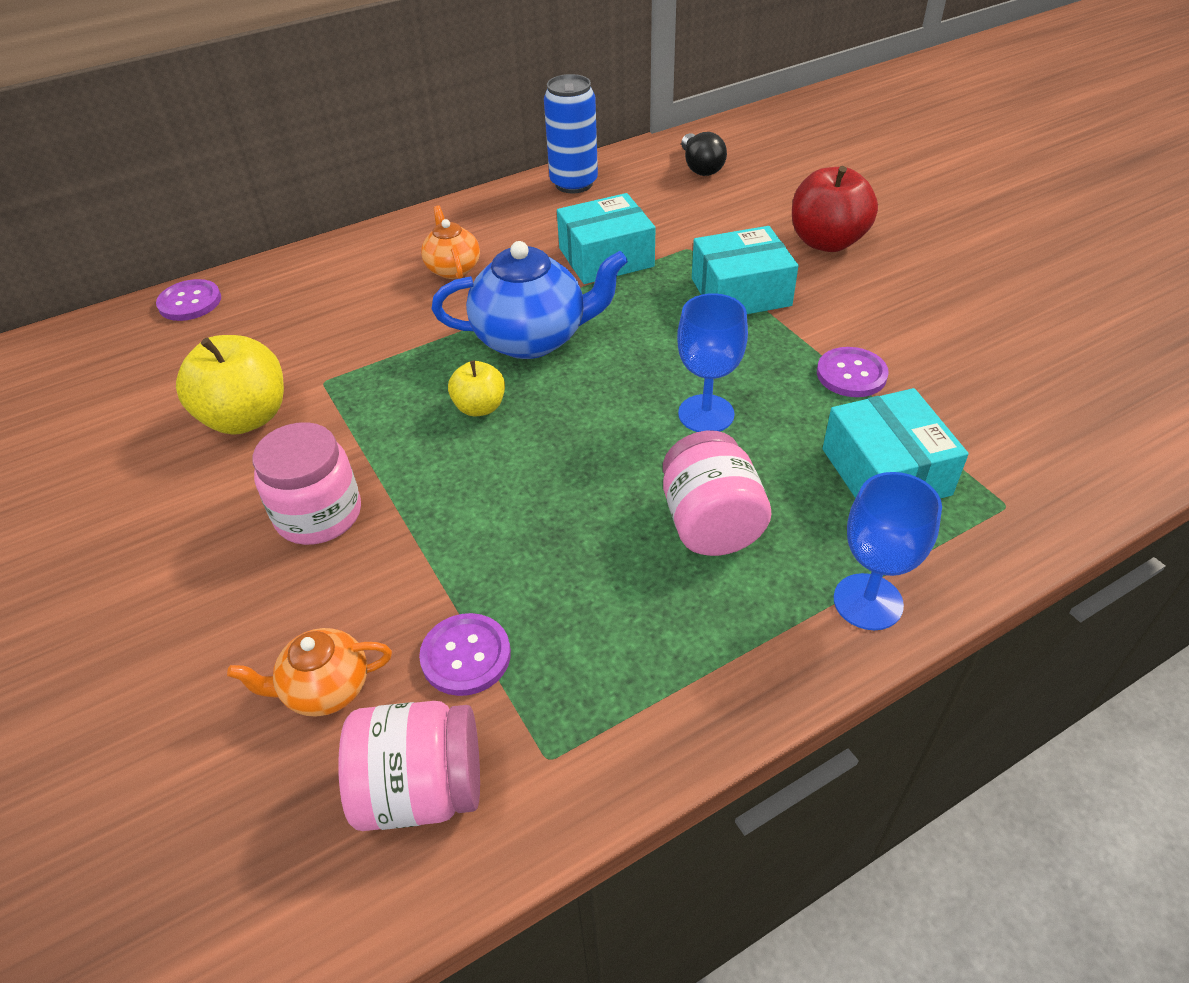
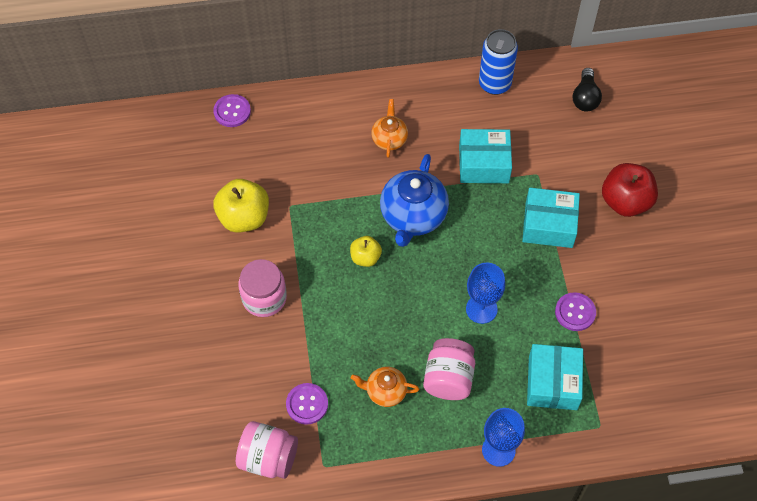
camera: 20 degrees right, 15 degrees up
orange teapot [227,628,392,717] -> orange teapot moved to [351,367,419,407]
blue teapot [432,241,628,359] -> blue teapot turned 90 degrees clockwise [380,154,449,247]

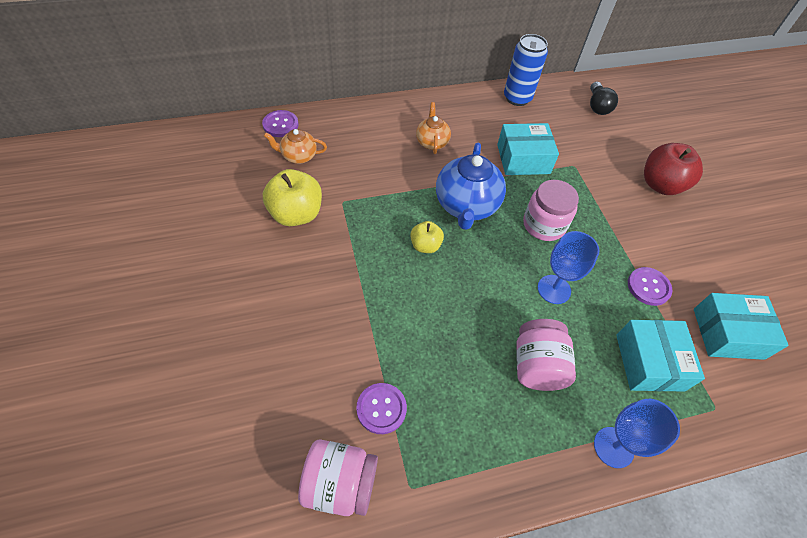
camera: 10 degrees left, 5 degrees down
pink jar [238,259,287,317] -> pink jar moved to [523,180,579,241]
orange teapot [351,367,419,407] -> orange teapot moved to [264,129,327,164]
turquoise box [522,188,580,248] -> turquoise box moved to [694,293,789,360]

